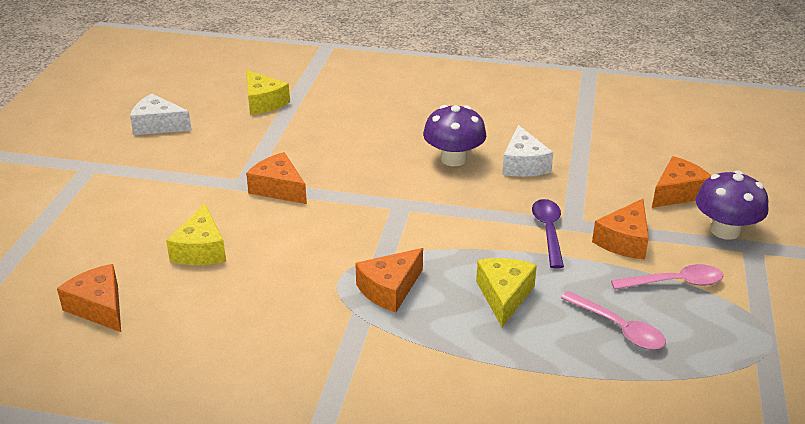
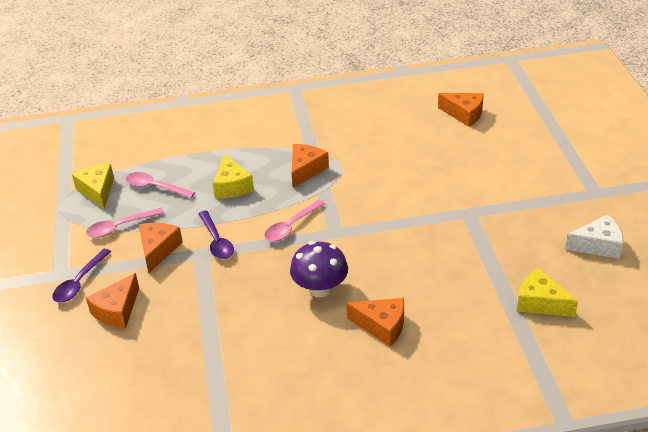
camera: 160 degrees right, 5 degrees up
yellow cheese [166,204,226,265] -> yellow cheese moved to [72,164,114,209]
orange cheese [246,152,307,204] -> orange cheese moved to [346,298,404,347]
white cheese [502,125,554,177] -> none
purple mushroom [695,170,768,240] -> purple spoon [53,249,111,303]
none -> pink spoon [264,200,325,242]

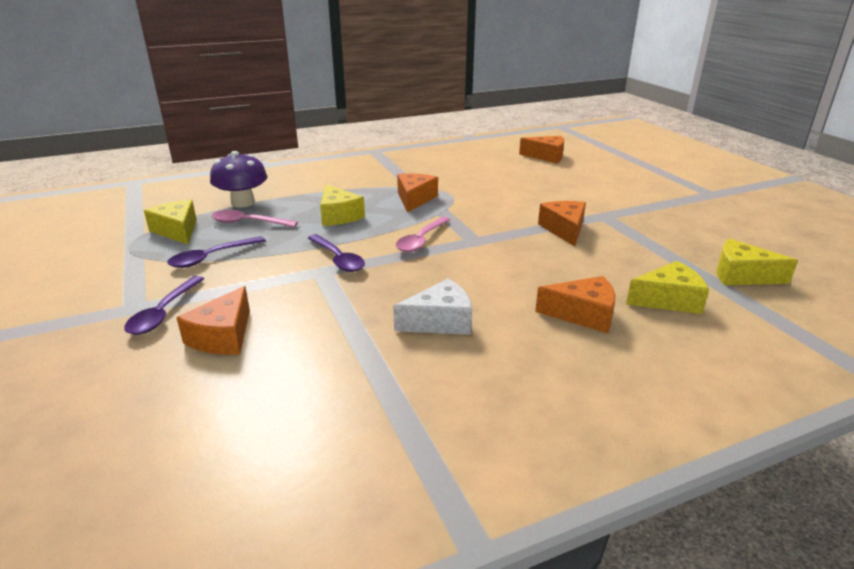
camera: 15 degrees left, 10 degrees down
pink spoon [86,208,164,238] -> purple spoon [167,236,266,268]
orange cheese [139,223,183,273] -> orange cheese moved to [538,201,586,246]
purple mushroom [290,241,348,298] -> purple mushroom moved to [210,151,268,207]
white cheese [565,214,623,259] -> white cheese moved to [393,279,472,335]
none -> yellow cheese [626,261,709,314]

